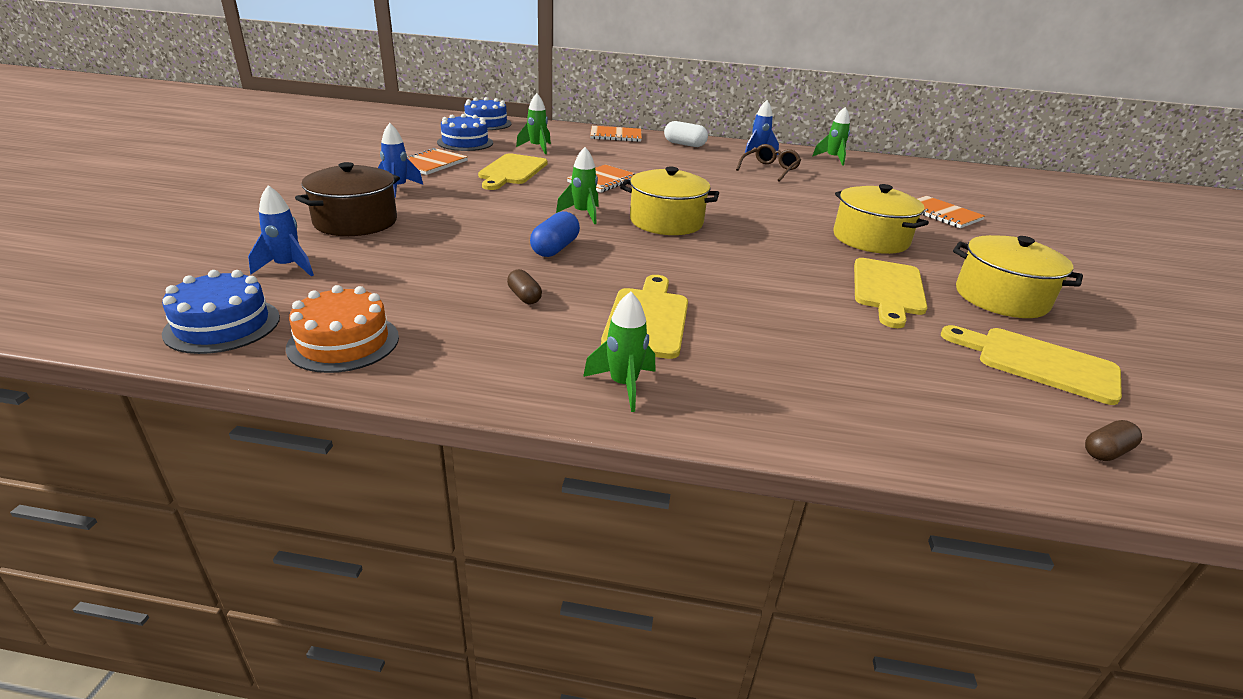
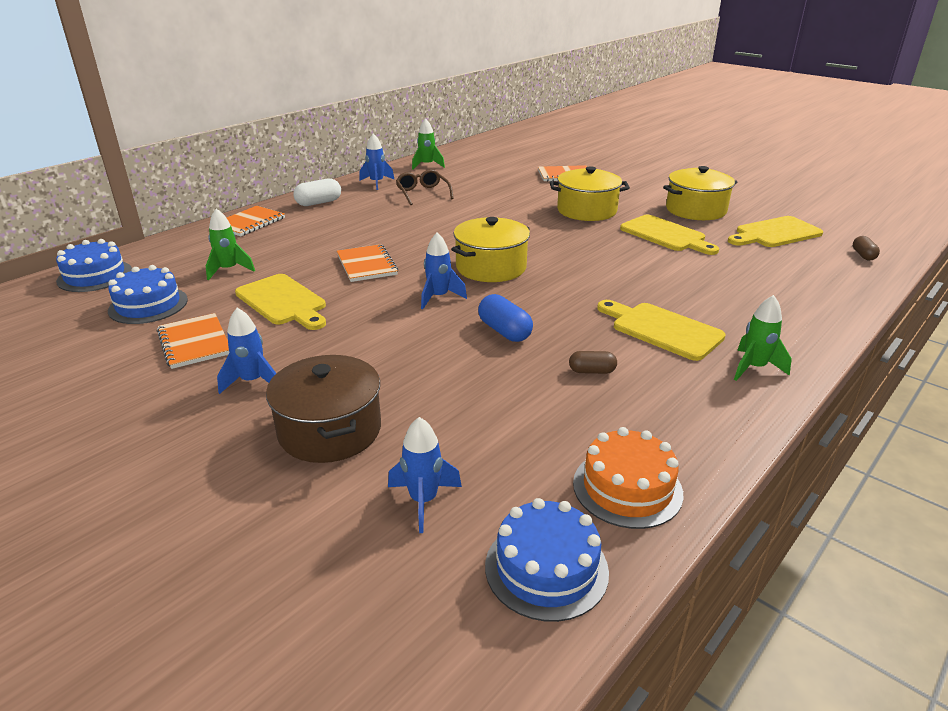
camera: 55 degrees left, 0 degrees up
green rocket [556,147,599,224] -> blue rocket [421,233,467,309]

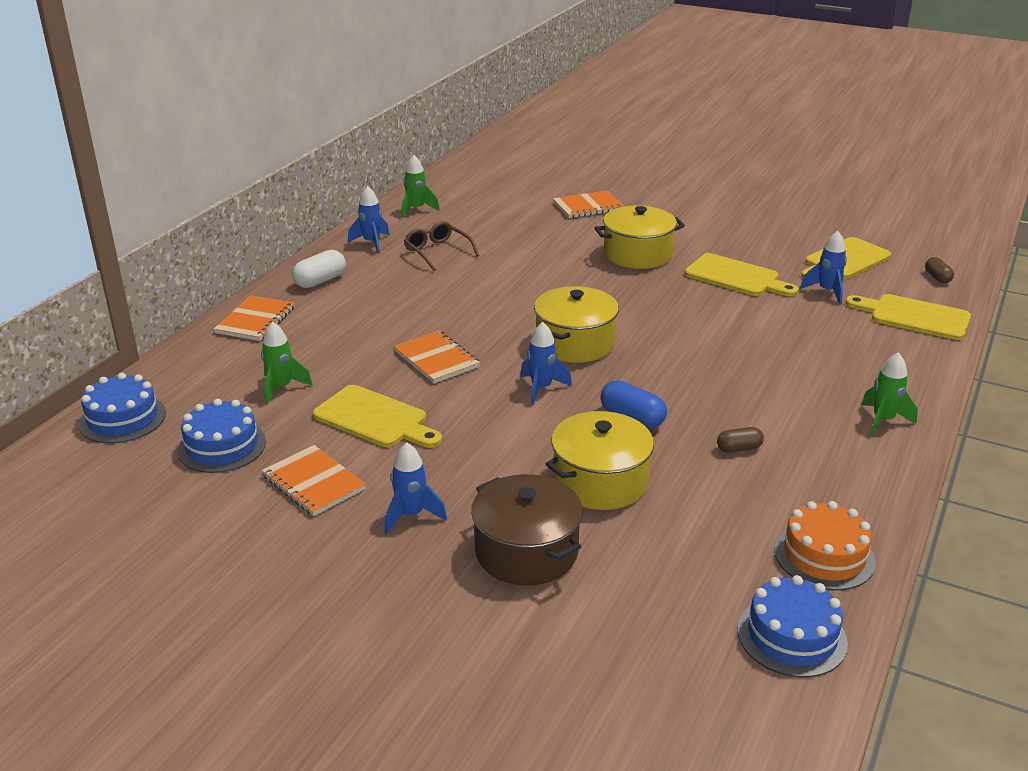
camera: 15 degrees left, 0 degrees up
blue rocket [388,417,462,533] -> blue rocket moved to [800,231,847,304]
yellow cutting board [597,300,726,361] -> yellow cutting board moved to [845,294,971,340]
yellow pot [663,166,737,220] -> yellow pot moved to [546,411,657,510]

